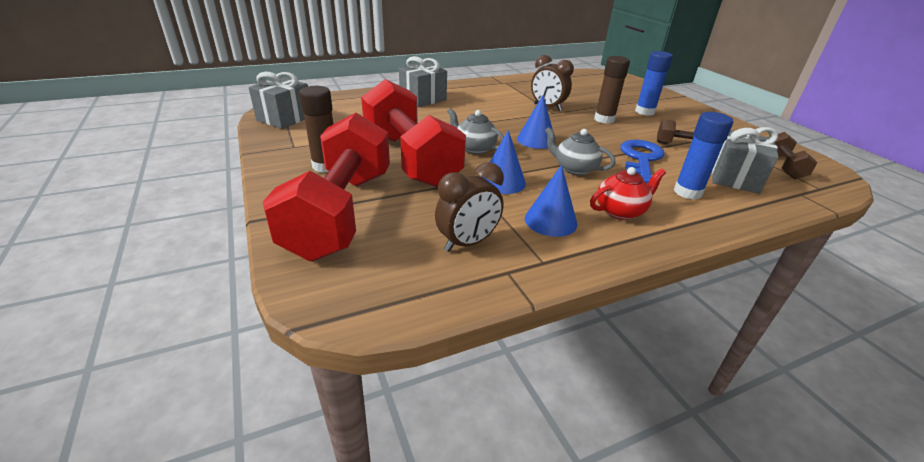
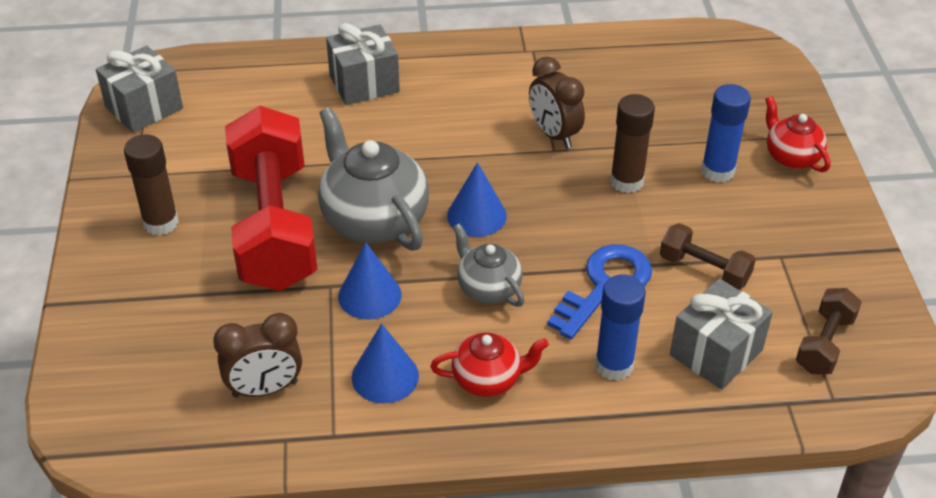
camera: 20 degrees right, 10 degrees up
red dumbbell [262,113,390,261] -> none
grey teapot [447,108,504,154] -> grey teapot [318,107,429,251], size x1.77
none -> red teapot [765,96,830,172]

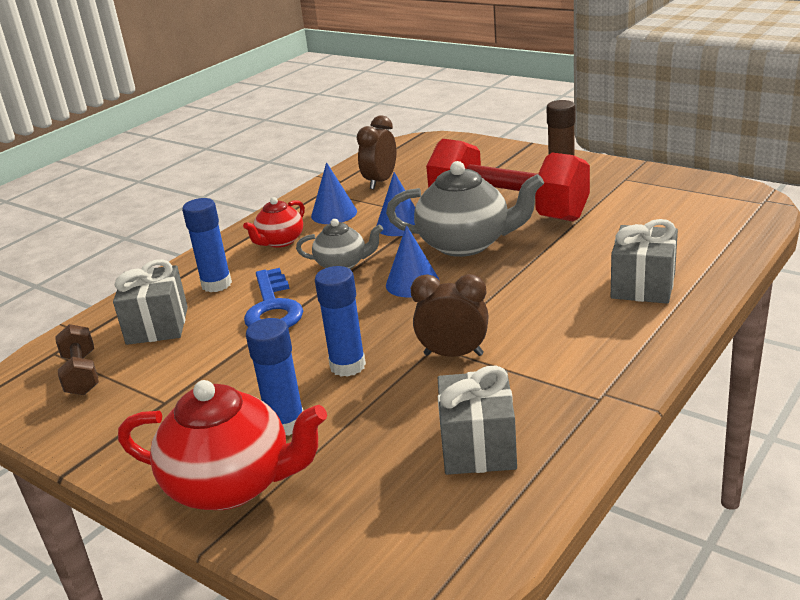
camera: 135 degrees right, 15 degrees down
grey gift [96,45,183,133] -> grey gift moved to [438,366,517,475]
brown glue stick [610,94,655,193] -> blue glue stick [315,266,366,377]
brown dumbbell [660,223,756,290] -> none
red teapot [765,96,830,172] -> red teapot [118,380,327,510], size x1.77

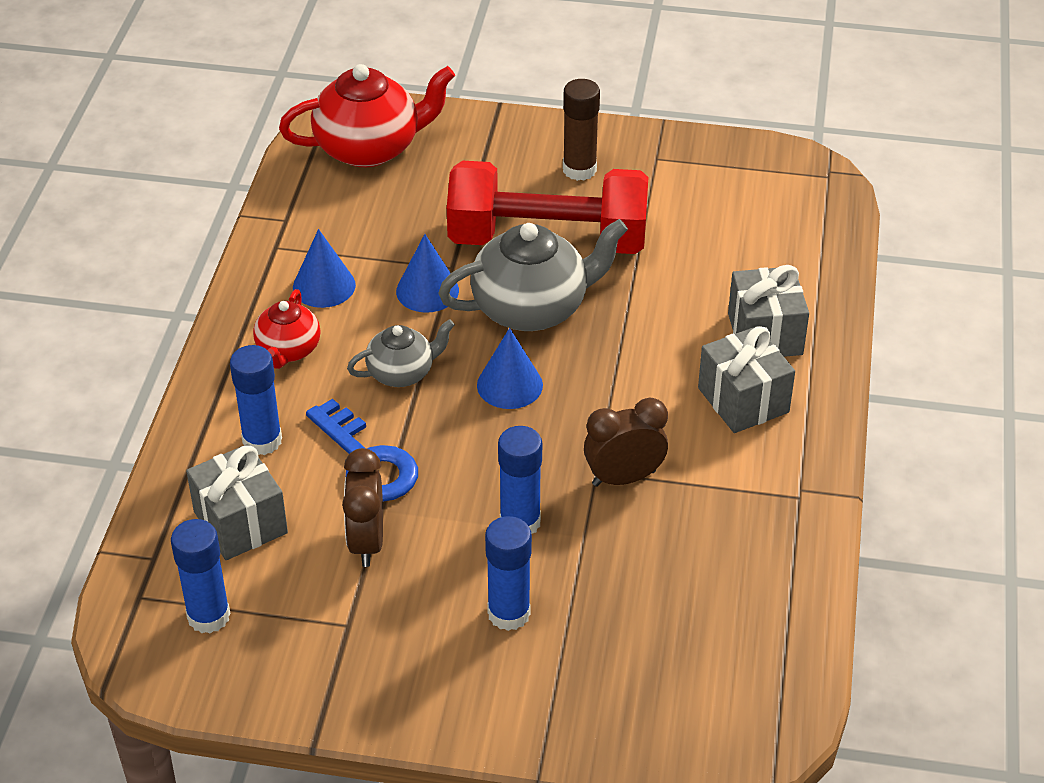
camera: 30 degrees left, 15 degrees up
brown dumbbell [55,324,99,395] -> blue glue stick [171,519,231,633]
red teapot [118,380,327,510] -> red teapot moved to [279,64,455,167]
brown clock [357,116,396,190] -> brown clock moved to [342,448,383,567]
grey gift [438,366,517,475] -> grey gift moved to [698,326,795,433]

